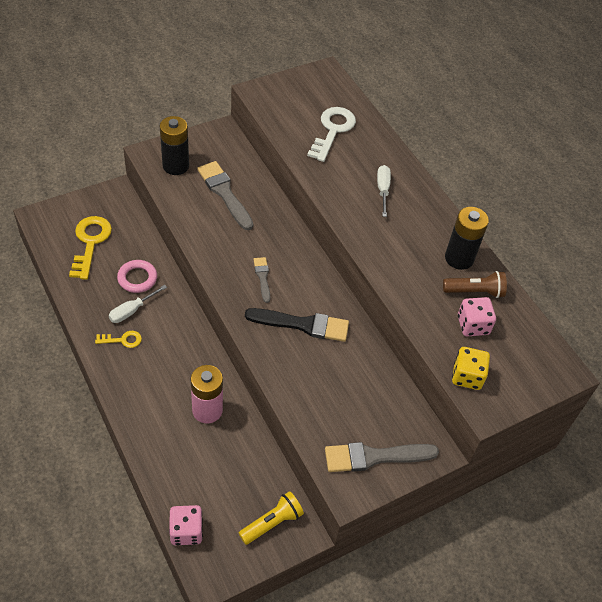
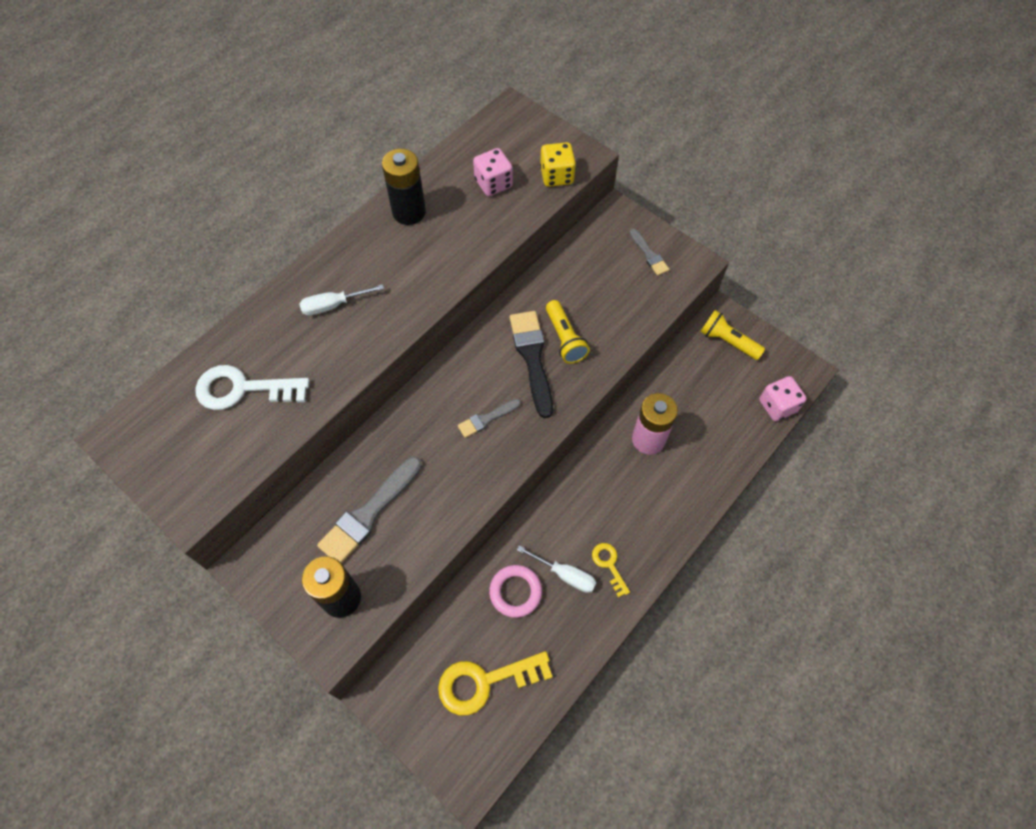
camera: 105 degrees left, 10 degrees up
grey brush [325,442,439,472] -> grey brush [630,229,670,276], size x0.55
brown flashlight [443,271,507,298] -> none
none -> yellow flashlight [546,300,590,364]

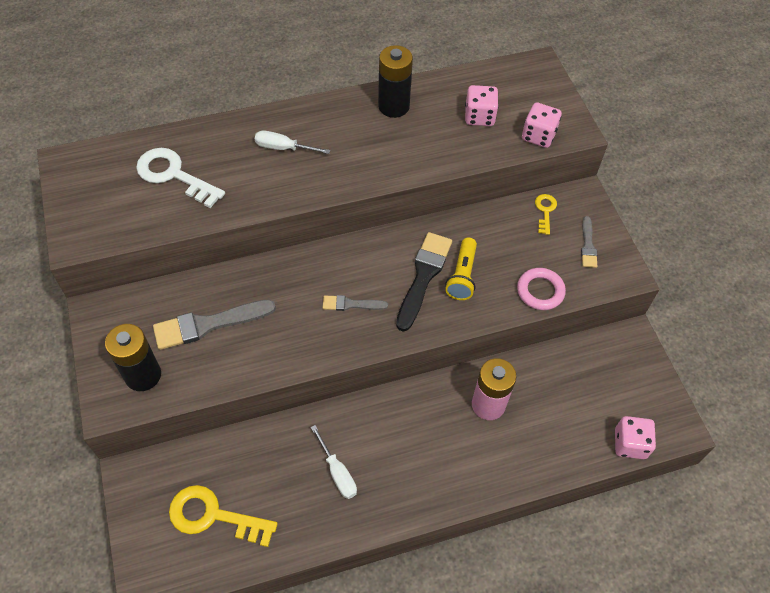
camera: 30 degrees right, 5 degrees down
pink ring [489,565,542,618] -> pink ring moved to [517,268,566,310]
yellow dice [540,142,576,187] -> pink dice [522,102,562,148]
yellow key [592,543,630,597] -> yellow key moved to [535,194,557,235]
yellow flashlight [701,310,765,360] -> none

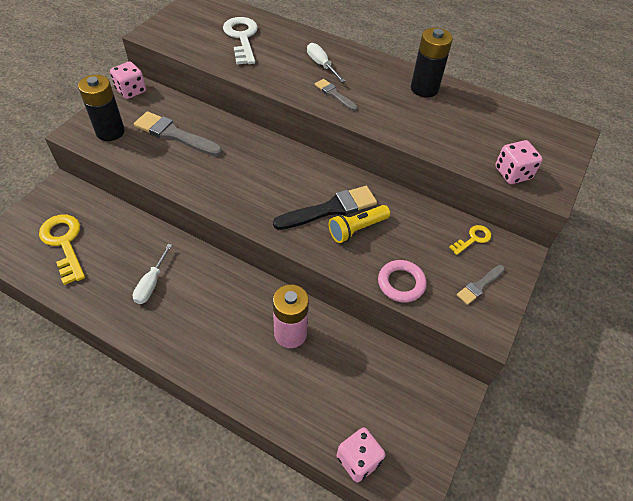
camera: 45 degrees right, 5 degrees down
grey brush [323,295,388,311] -> grey brush moved to [315,79,358,111]
pink dice [465,85,498,126] -> pink dice moved to [110,62,146,99]

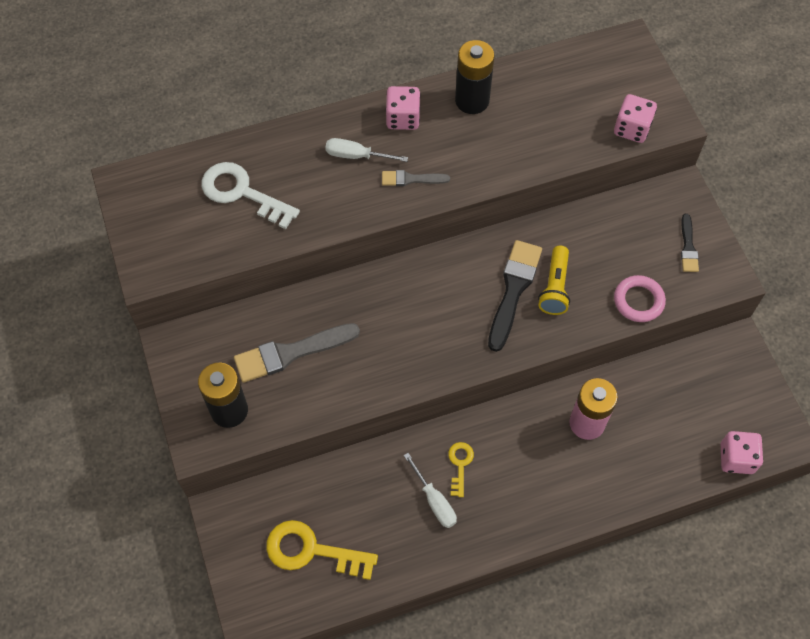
camera: 45 degrees left, 10 degrees up
pink dice [110,62,146,99] -> pink dice moved to [385,86,421,130]
yellow key [449,225,491,255] -> yellow key moved to [448,442,474,497]
grey brush [457,265,505,305] -> black brush [681,214,699,272]

